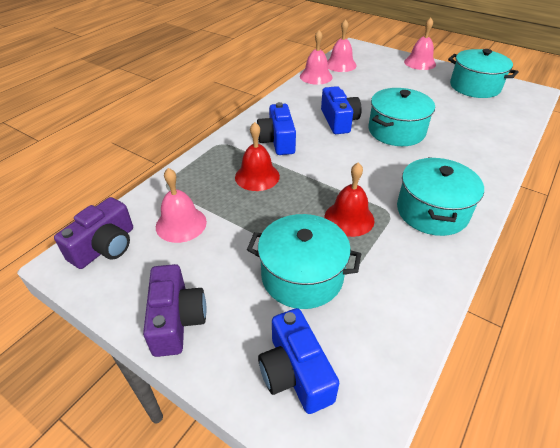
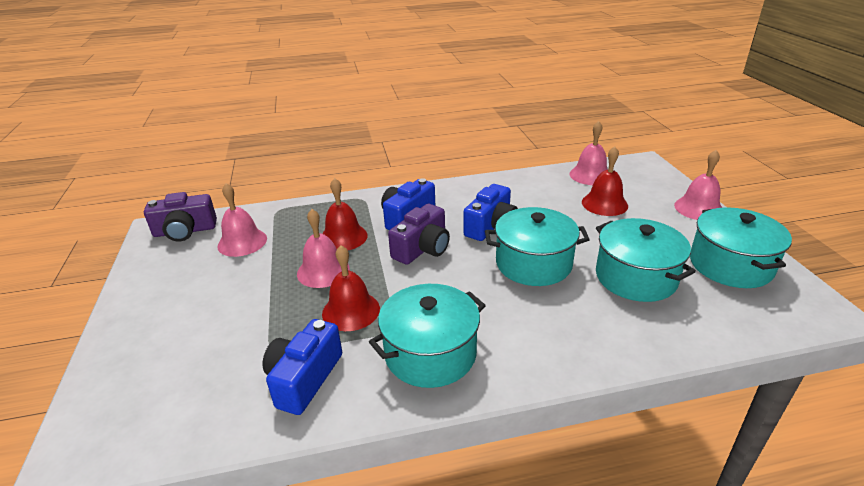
camera: 45 degrees right, 10 degrees down
purple camera [143,264,207,357] -> purple camera moved to [388,204,450,265]
turquoise pot [247,214,361,309] -> turquoise pot moved to [596,218,696,302]
blue camera [258,308,339,414] -> blue camera moved to [262,319,342,415]
pink bell [300,30,333,85] -> pink bell moved to [297,209,350,288]
none -> red bell [582,146,628,216]

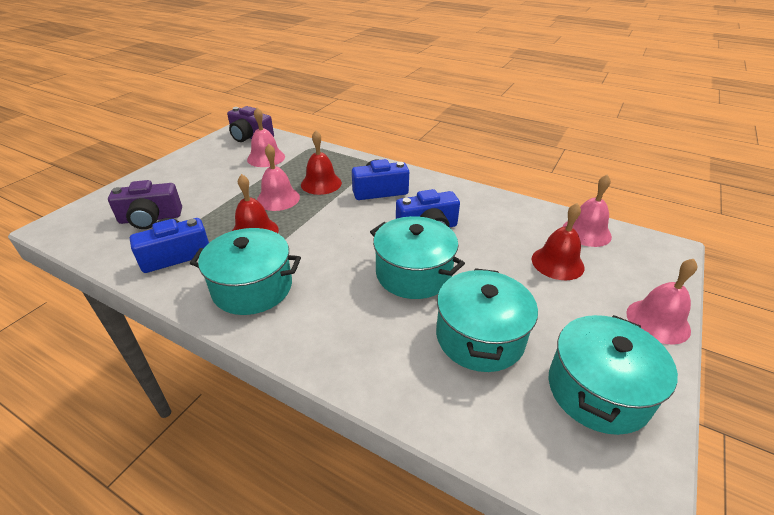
camera: 40 degrees right, 5 degrees up
purple camera [388,204,450,265] -> purple camera moved to [108,180,182,229]

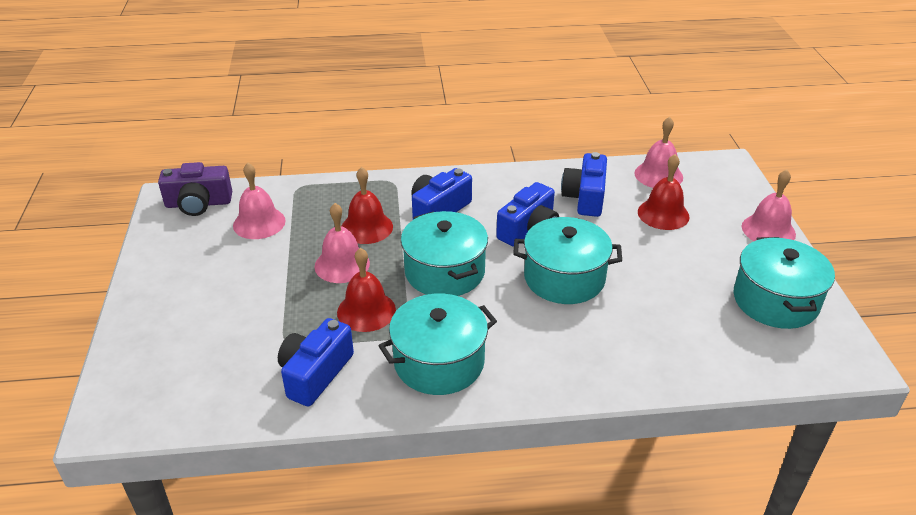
camera: 35 degrees left, 0 degrees up
purple camera [108,180,182,229] -> none
turquoise pot [436,268,538,372] -> turquoise pot moved to [401,211,488,296]
none -> blue camera [561,152,607,217]

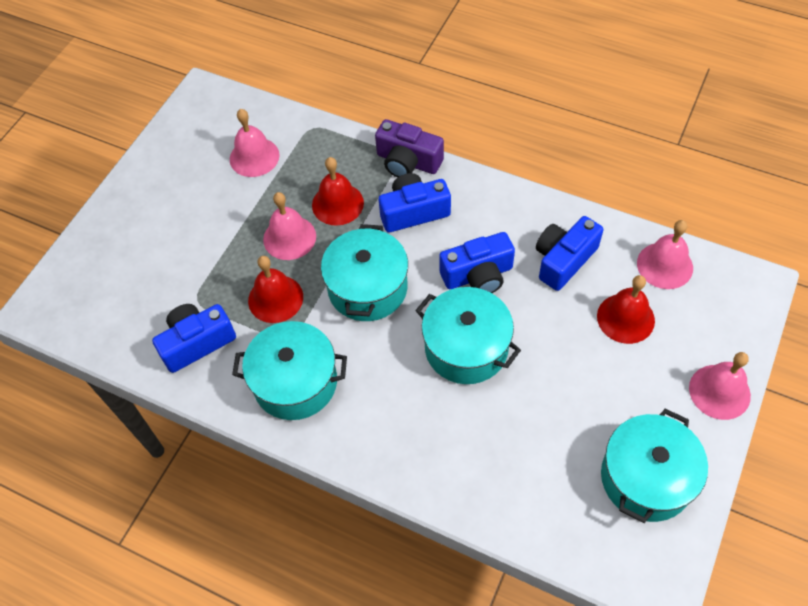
camera: 35 degrees right, 20 degrees up
purple camera [158,162,232,216] -> purple camera moved to [375,119,444,178]

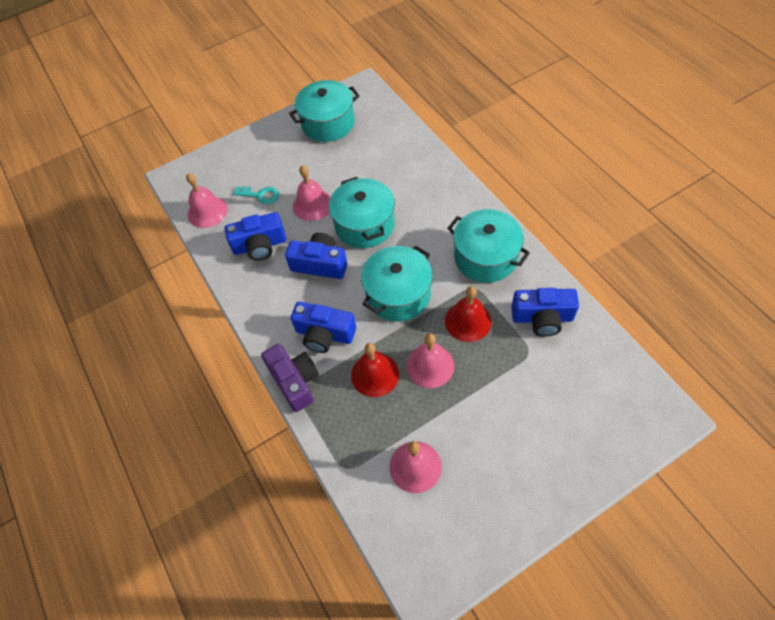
camera: 145 degrees left, 0 degrees up
red bell [597,275,655,344] -> turquoise key [233,186,279,204]
pink bell [689,352,751,420] -> pink bell moved to [293,165,331,221]

